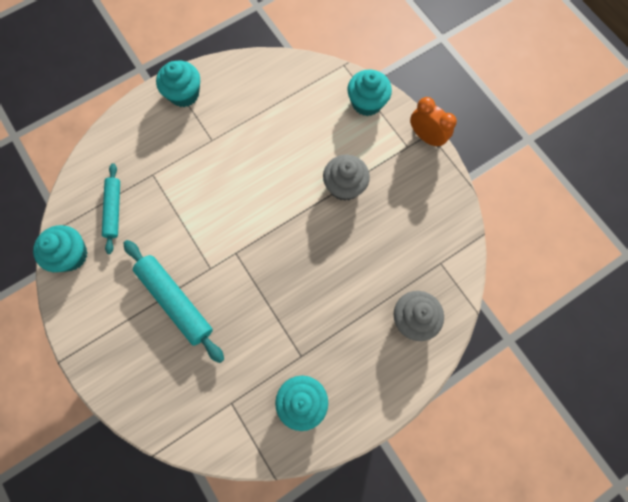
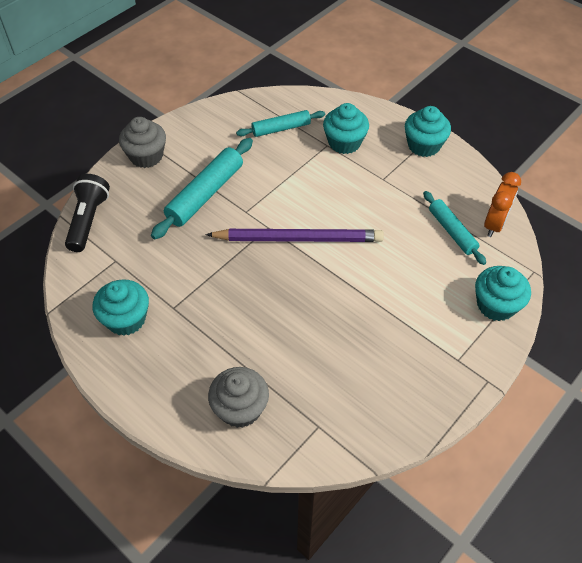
camera: 75 degrees right, 20 degrees down
turquoise cupcake [33,225,88,272] -> turquoise cupcake moved to [323,103,369,154]
grey cupcake [323,155,370,201] -> grey cupcake moved to [119,117,166,168]
orange clock [410,97,457,148] -> orange clock moved to [484,172,521,237]
none -> black flashlight [65,174,110,252]
none -> purple pencil [206,229,384,242]
none -> turquoise rolling pin [423,191,486,265]

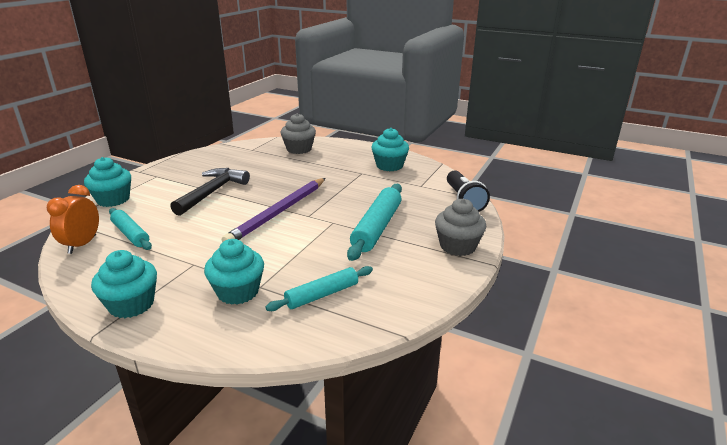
camera: 165 degrees right, 25 degrees down
purple pencil [206,229,384,242] -> purple pencil turned 45 degrees counterclockwise [222,178,325,243]
none -> black hammer [170,168,250,216]

